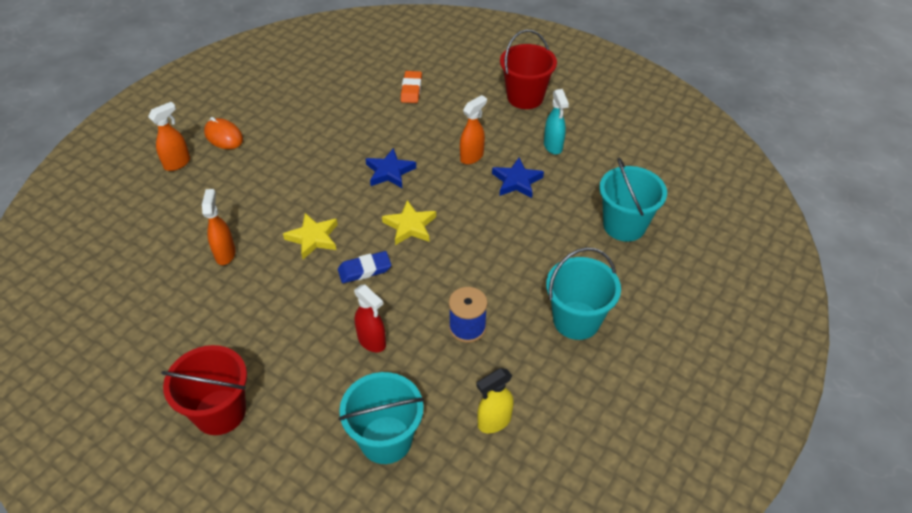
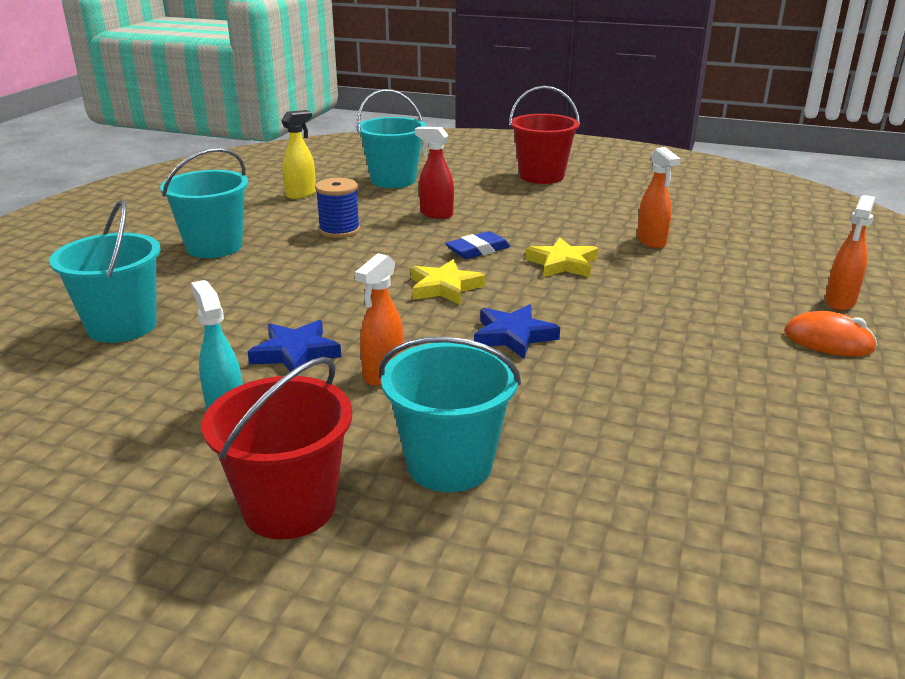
camera: 165 degrees right, 20 degrees down
orange eraser [401,71,422,103] -> none
none -> turquoise bucket [379,336,521,492]

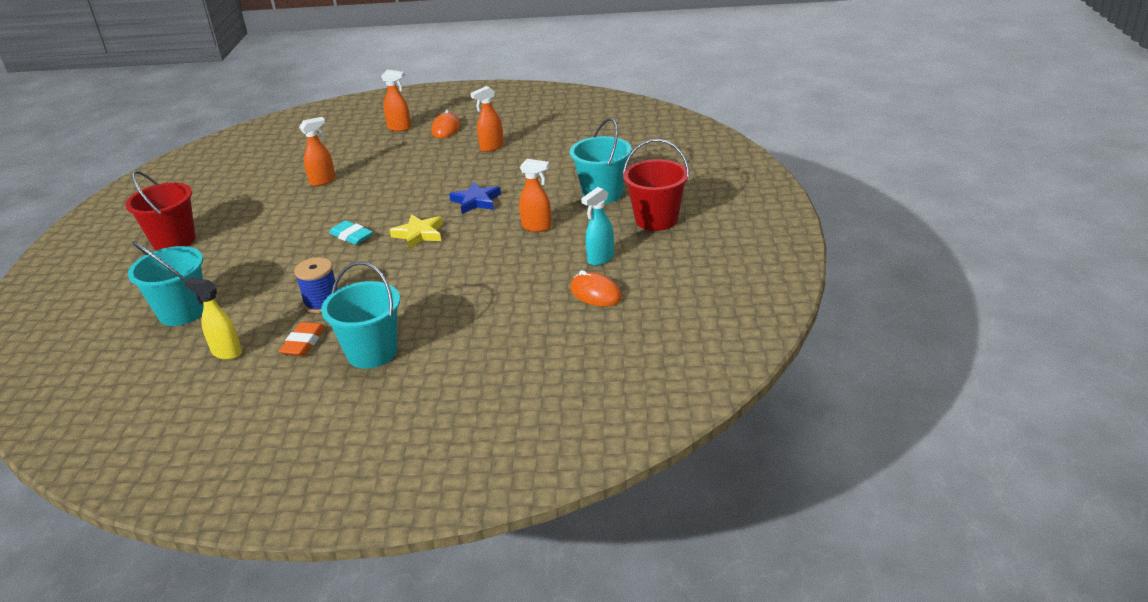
camera: 105 degrees left, 5 degrees up
turquoise bucket [49,200,160,343] -> none
blue star [248,320,341,376] -> none
red spray bottle [415,127,454,219] -> none
blue eraser [445,231,511,259] -> turquoise eraser [329,220,373,245]
yellow star [525,237,598,277] -> none
none -> orange eraser [279,322,325,356]
none -> orange spray bottle [470,86,504,152]
none -> orange mouse [570,270,622,307]

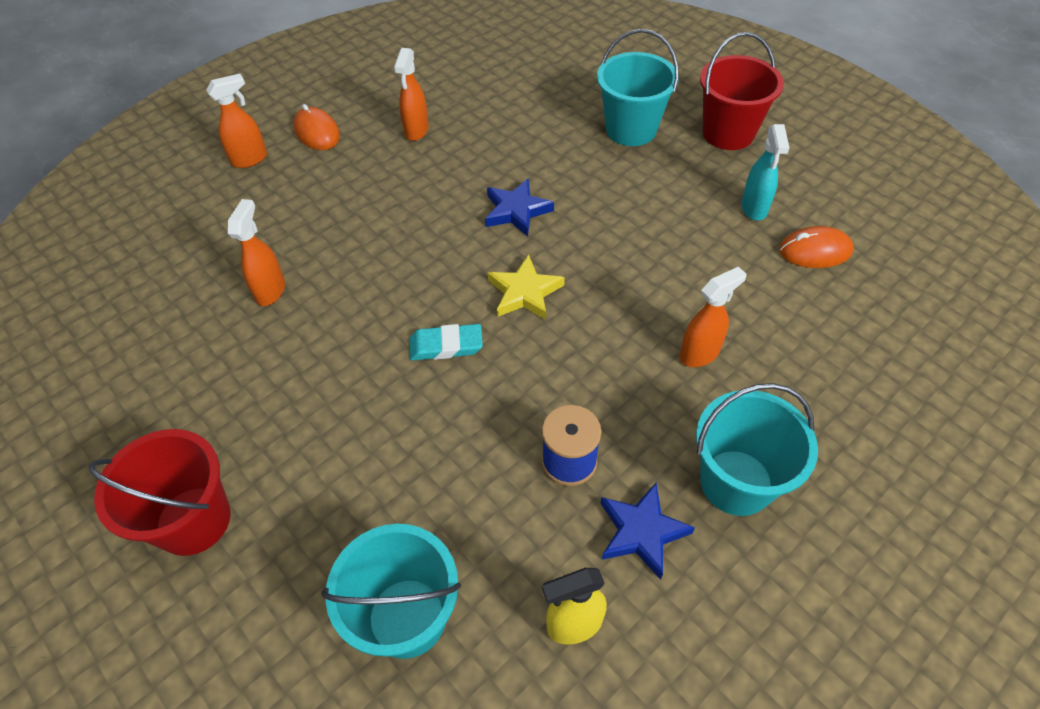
camera: 45 degrees left, 20 degrees up
orange eraser [279,322,325,356] -> blue star [600,483,695,580]
orange spray bottle [519,159,552,232] -> orange spray bottle moved to [680,266,747,367]

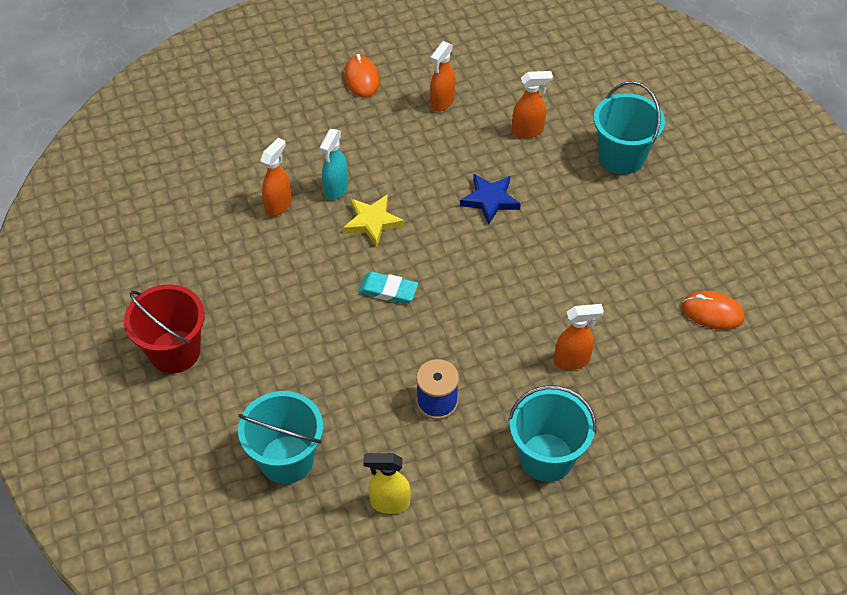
camera: 20 degrees right, 0 degrees up
orange spray bottle [207,74,267,168] -> orange spray bottle moved to [512,71,553,138]
yellow star [488,254,565,320] -> yellow star moved to [343,194,404,247]
blue star [600,483,695,580] -> none
red bucket [700,32,784,150] -> none
turquoise spray bottle [741,124,789,221] -> turquoise spray bottle moved to [319,129,348,200]

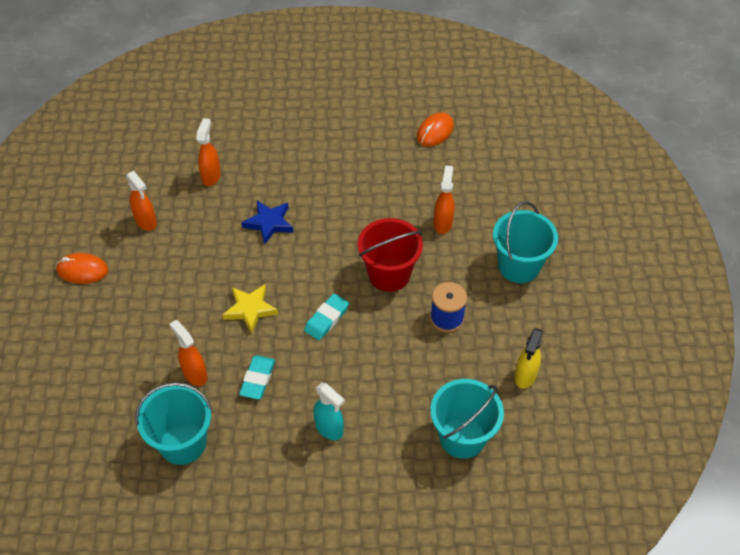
camera: 70 degrees left, 0 degrees up
red bucket [124,284,205,374] -> red bucket moved to [358,218,423,292]
turquoise spray bottle [319,129,348,200] -> turquoise spray bottle moved to [314,382,345,440]
turquoise bucket [594,81,665,175] -> turquoise bucket moved to [135,382,212,465]
none -> turquoise eraser [239,355,275,400]

